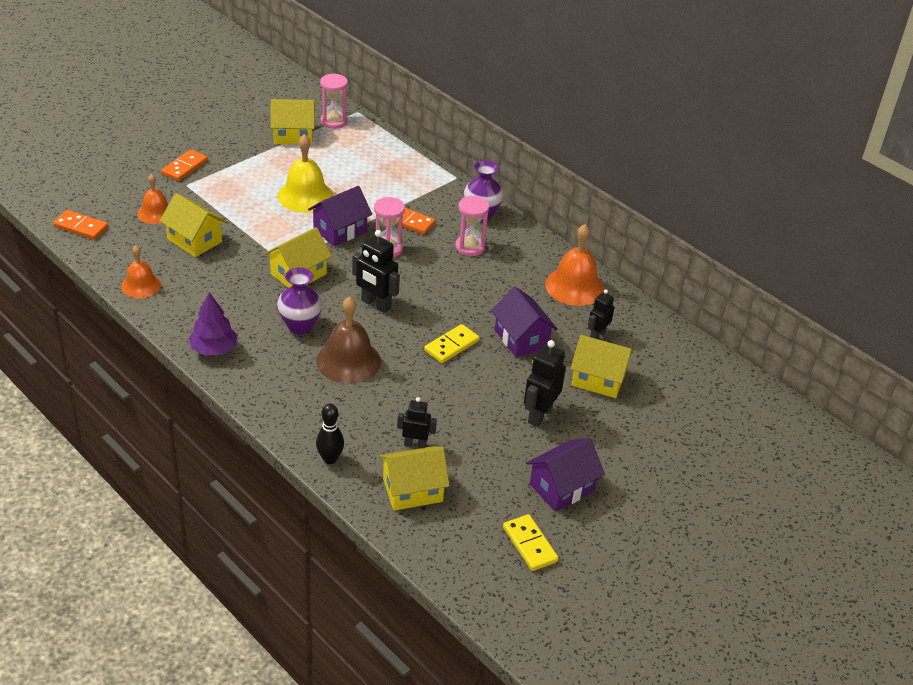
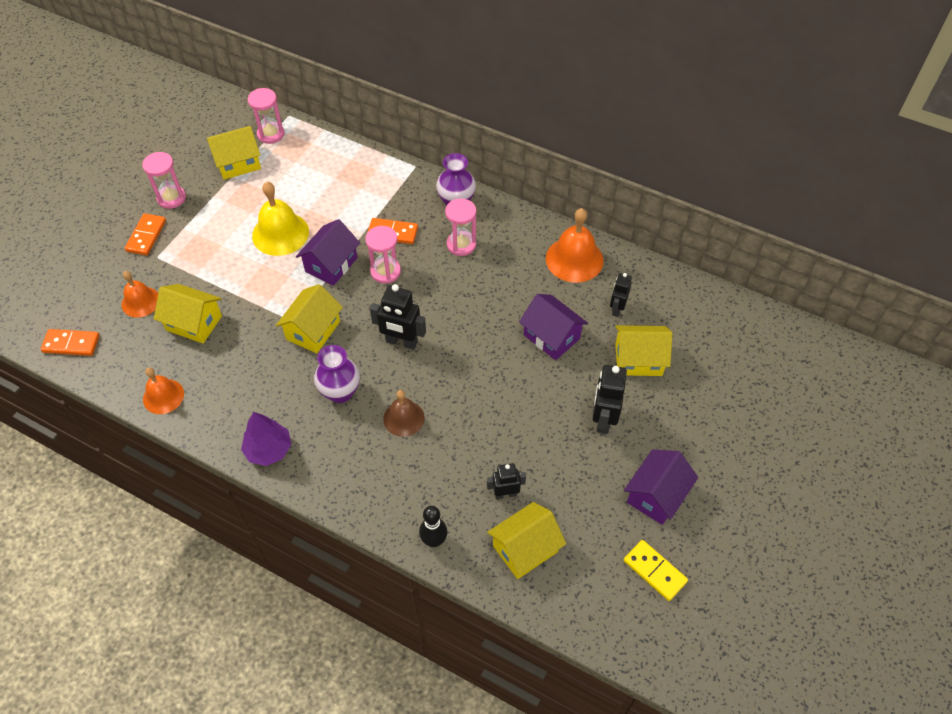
camera: 15 degrees left, 15 degrees up
brown bell [316,296,381,384] -> brown bell [383,390,425,437], size x0.64
yellow domino [424,324,479,363] -> none
none -> pink hourglass [142,152,186,209]

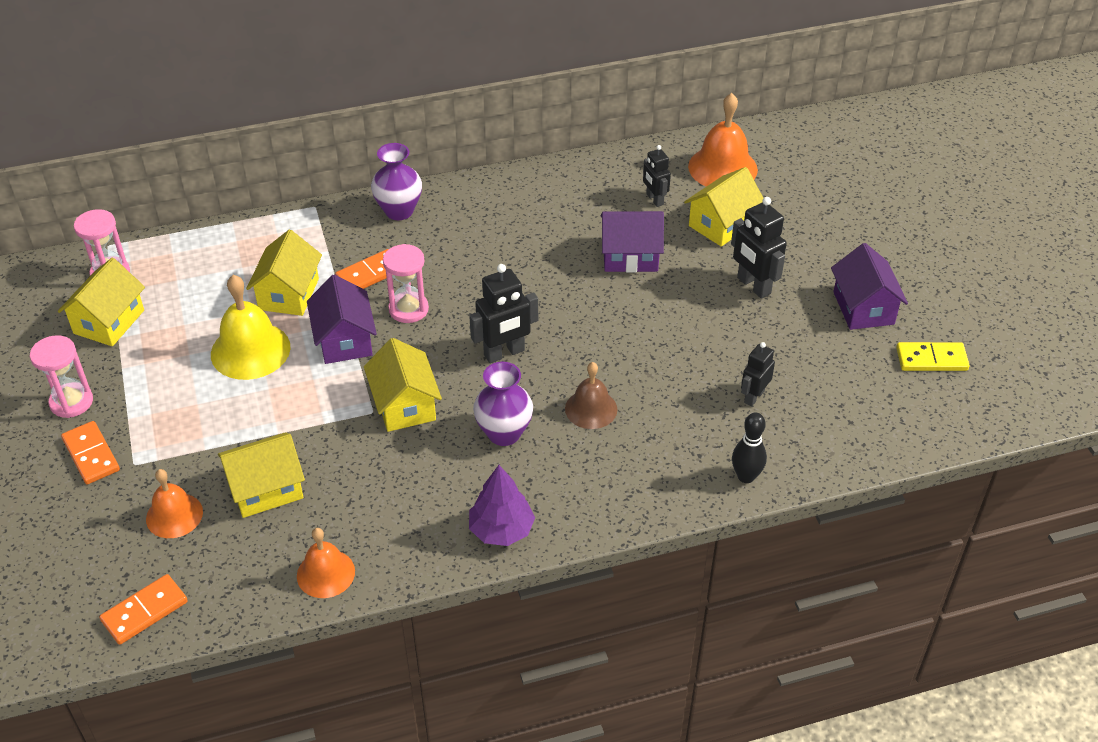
camera: 45 degrees left, 10 degrees down
pink hourglass [445,198,476,256] -> none
yellow house [487,502,566,579] -> yellow house moved to [246,230,322,316]
orange bell [546,208,603,283] -> orange bell moved to [688,93,758,187]

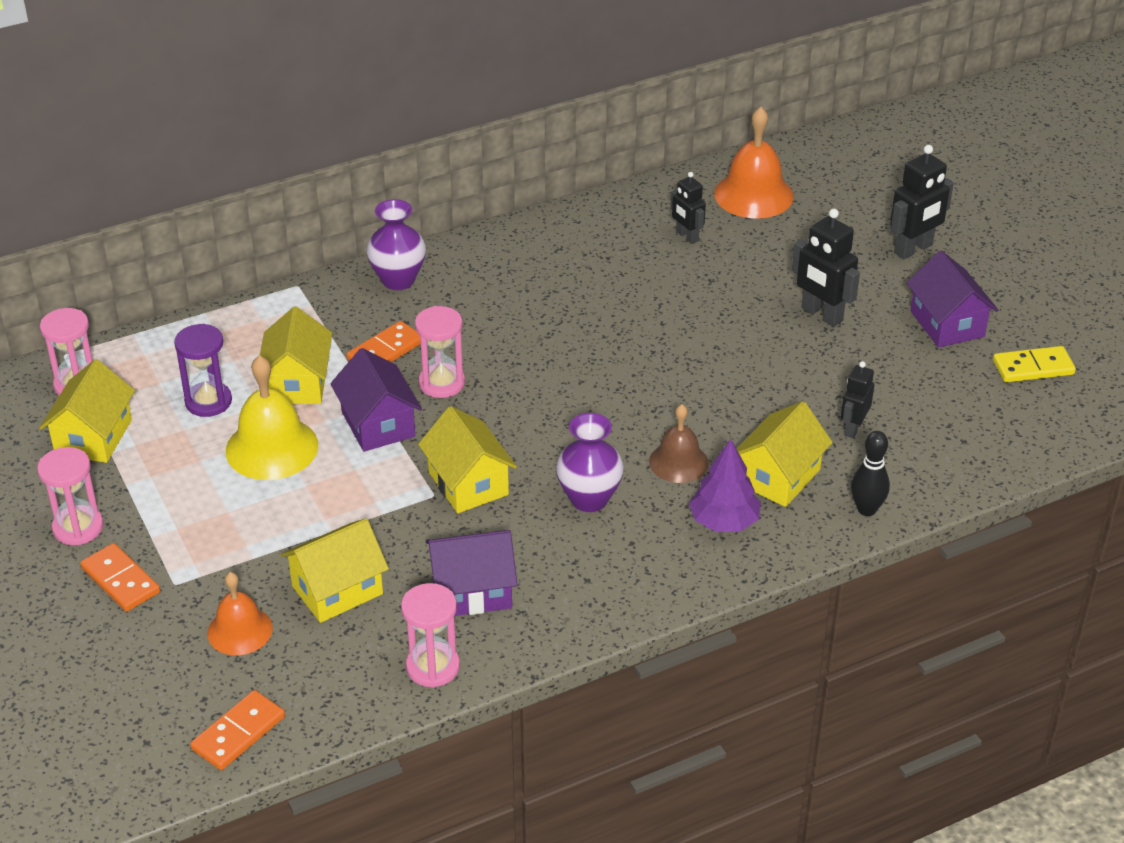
camera: 10 degrees left, 5 degrees down
orange bell [297,528,355,598] -> pink hourglass [401,583,460,688]
black robot [469,264,538,363] -> black robot moved to [890,145,954,259]
purple tree [469,465,535,546] -> purple tree moved to [689,439,761,532]
purple house [601,211,664,272] -> purple house moved to [426,530,518,616]
yellow house [684,167,763,247] -> yellow house moved to [737,401,833,507]
none -> purple hourglass [174,324,232,417]

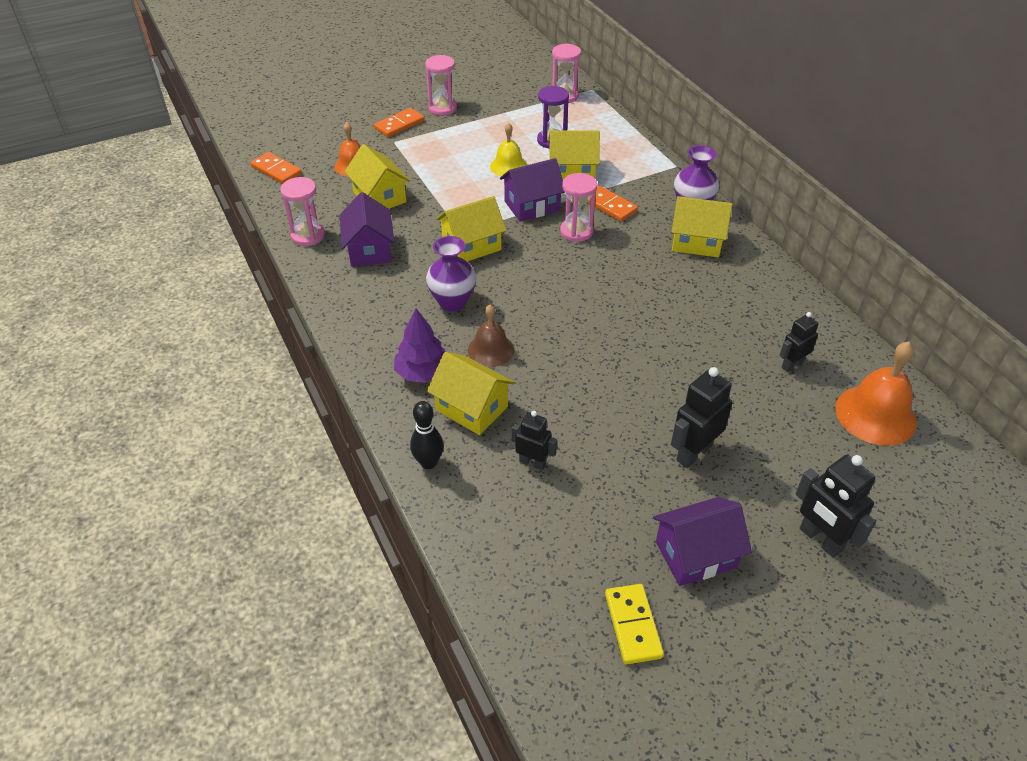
camera: 90 degrees right, 5 degrees up
yellow house [39,359,135,463] -> yellow house moved to [672,196,732,257]
yellow bell [226,355,318,480] -> yellow bell [490,123,527,176], size x0.64

